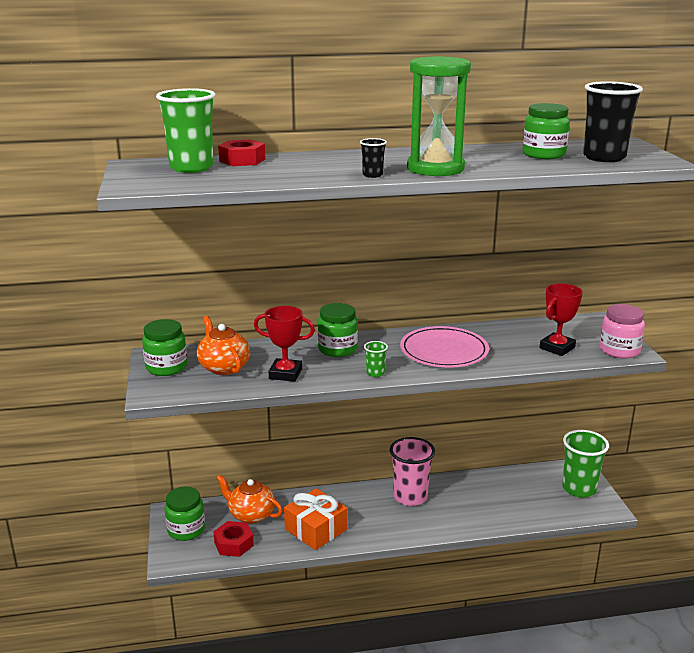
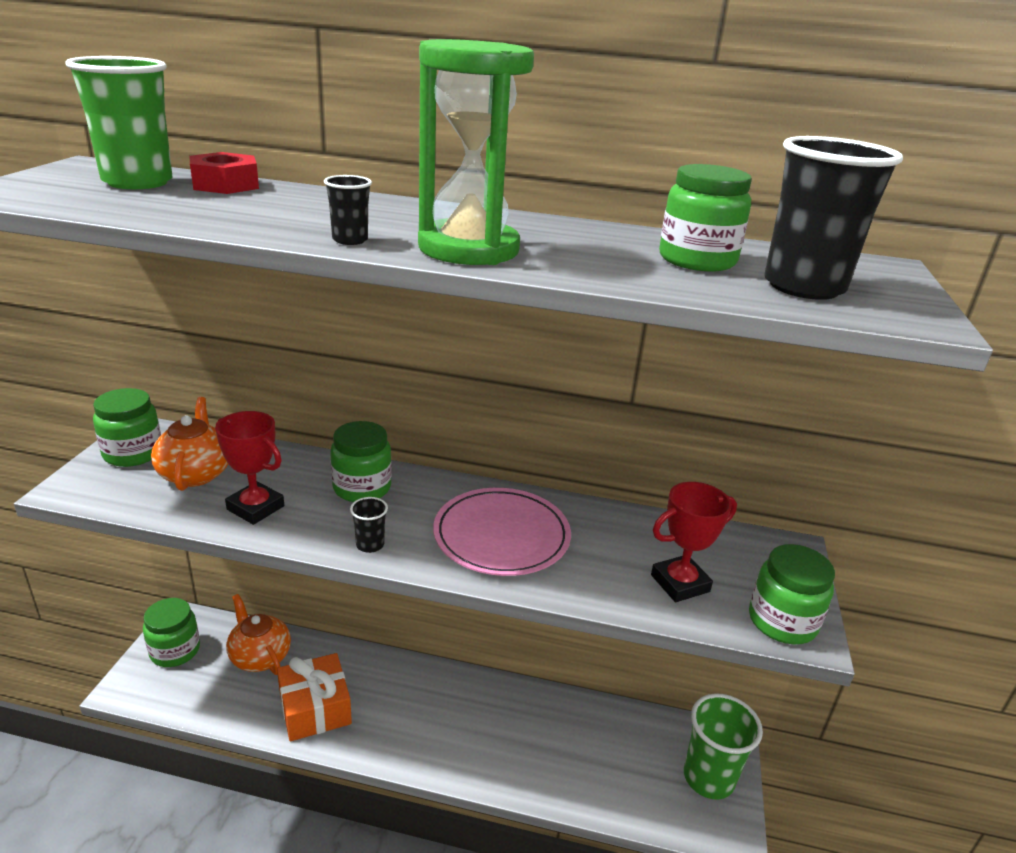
camera: 20 degrees right, 5 degrees up
red nut [213,521,254,557] -> none
green cup [364,341,388,377] -> black cup [350,497,388,553]
pink cup [390,437,435,506] -> none
pink jar [599,304,645,358] -> green jar [749,544,835,644]

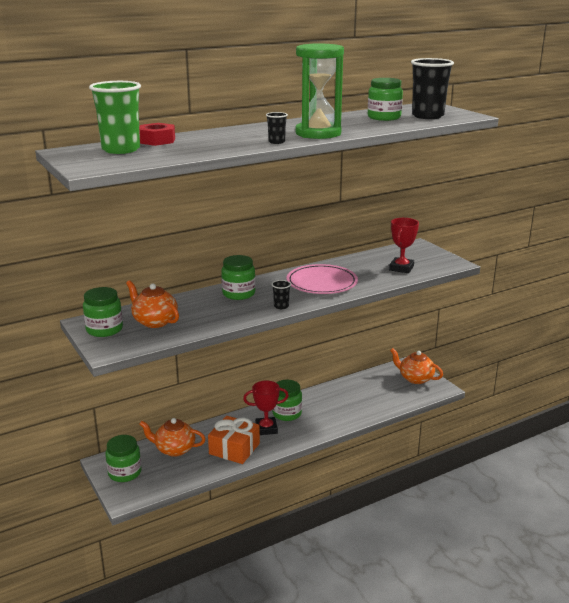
camera: 40 degrees left, 5 degrees down
red trophy [215,411,284,525] -> red trophy moved to [243,381,289,435]
green cup [684,693,763,799] -> orange teapot [390,348,443,384]
green jar [749,544,835,644] -> green jar moved to [272,380,302,421]

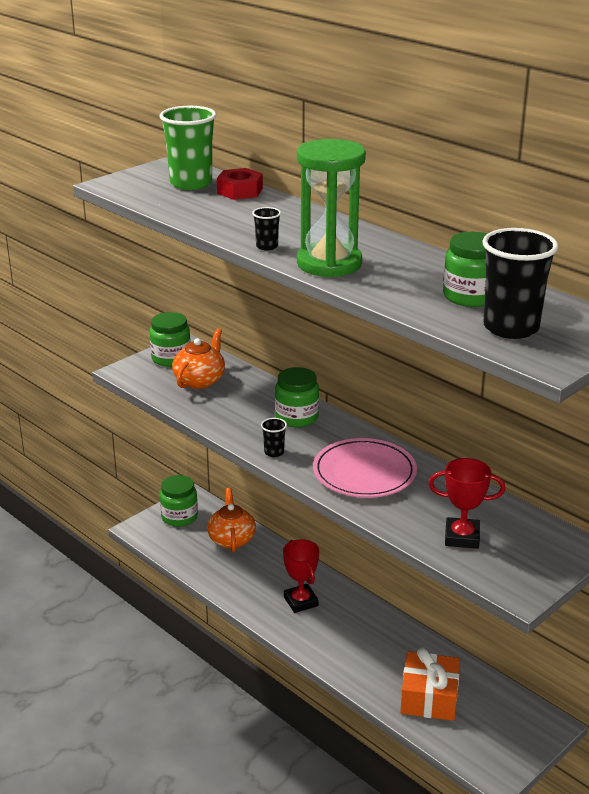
camera: 75 degrees right, 5 degrees up
orange gift [208,416,260,464] -> orange gift moved to [400,647,460,721]
green jar [272,380,302,421] -> none
orange teapot [390,348,443,384] -> none

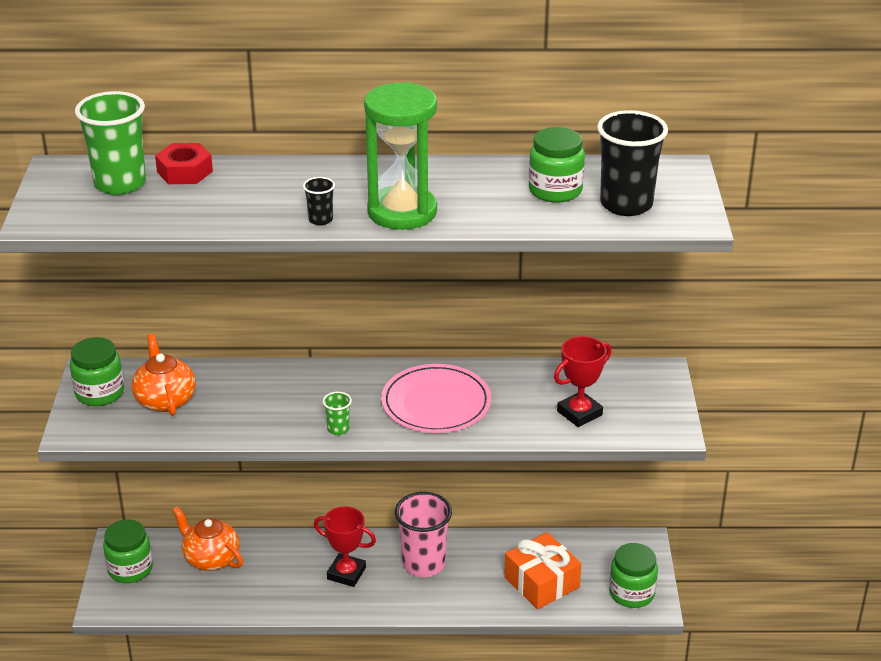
camera: 45 degrees left, 5 degrees up
black cup [261,418,287,457] -> green cup [323,392,352,435]
green jar [275,367,319,427] -> green jar moved to [609,543,658,608]
none -> pink cup [395,492,452,577]

